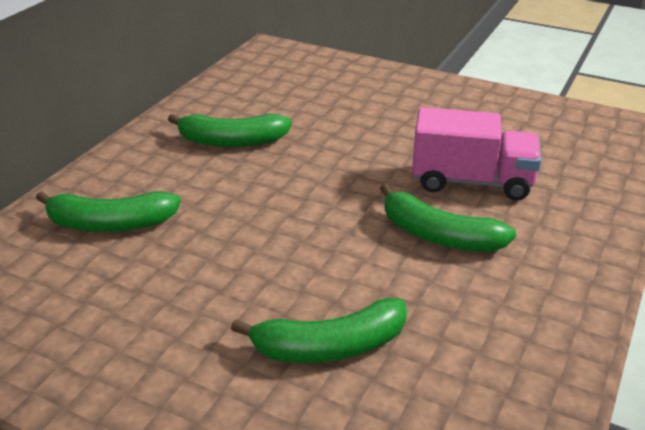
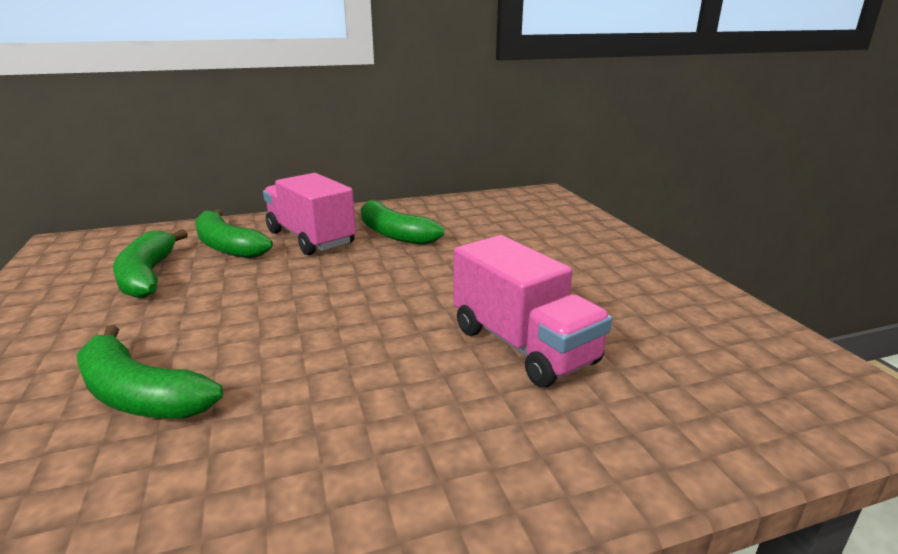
camera: 45 degrees right, 10 degrees down
green banana [380,183,517,251] -> green banana moved to [113,229,188,298]
none -> pink truck [263,173,356,255]

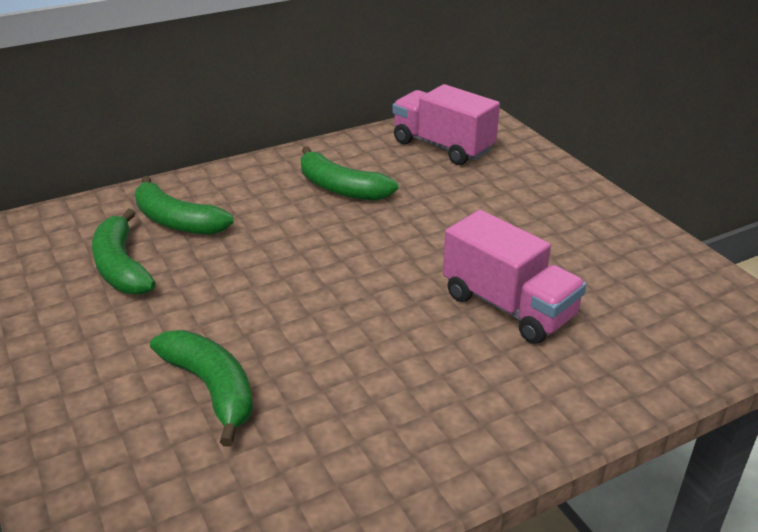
camera: 10 degrees left, 10 degrees up
green banana [77,325,223,419] -> green banana turned 150 degrees counterclockwise [150,330,253,447]
pink truck [263,173,356,255] -> pink truck moved to [393,84,500,165]

